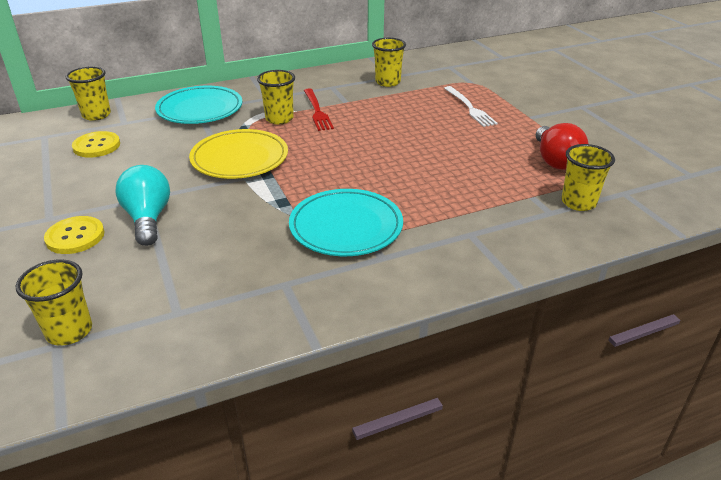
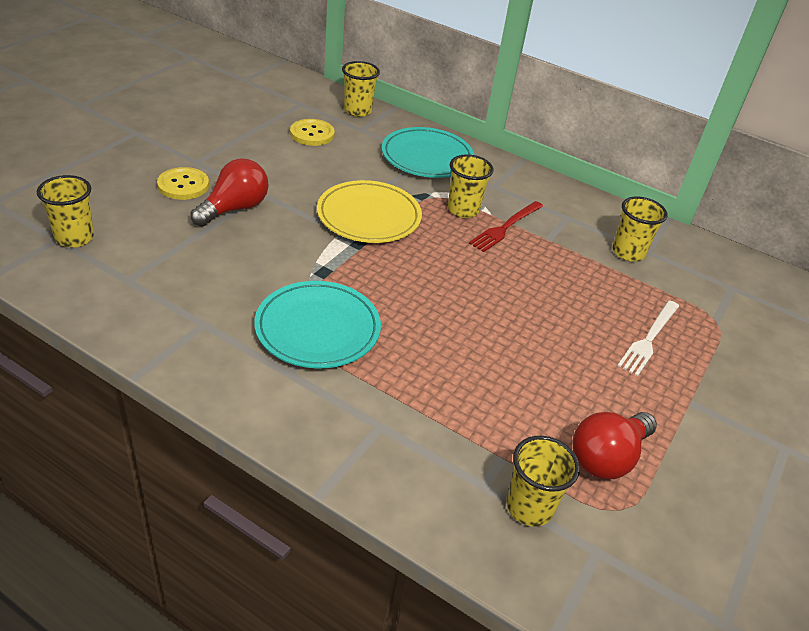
camera: 50 degrees right, 5 degrees up
turquoise light bulb [116,165,170,246] -> red light bulb [191,159,268,227]

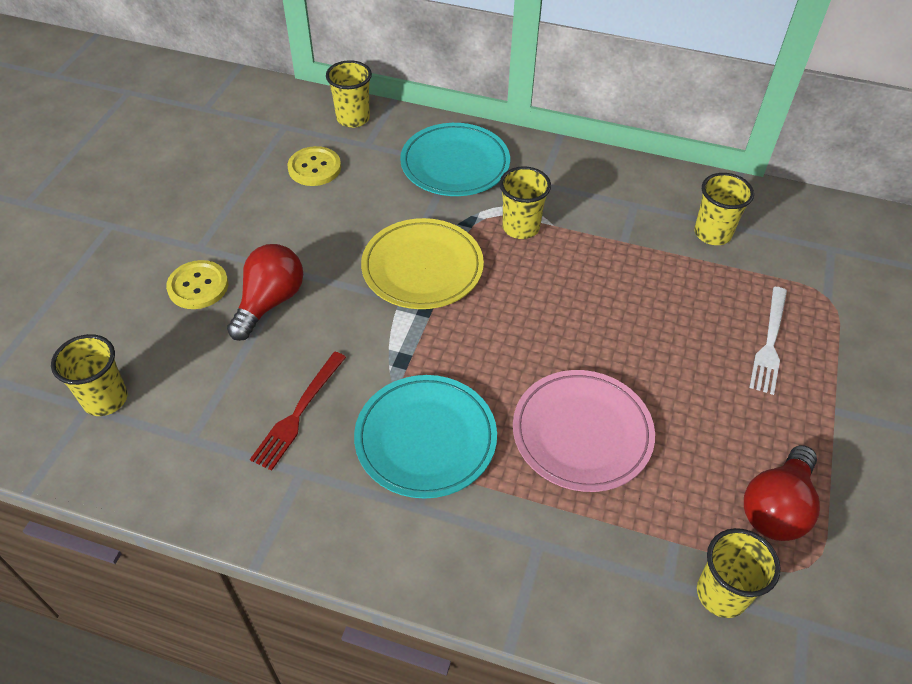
camera: 10 degrees left, 10 degrees up
red fork [469,201,543,252] -> red fork moved to [250,352,346,471]
none -> pink plate [513,370,655,492]

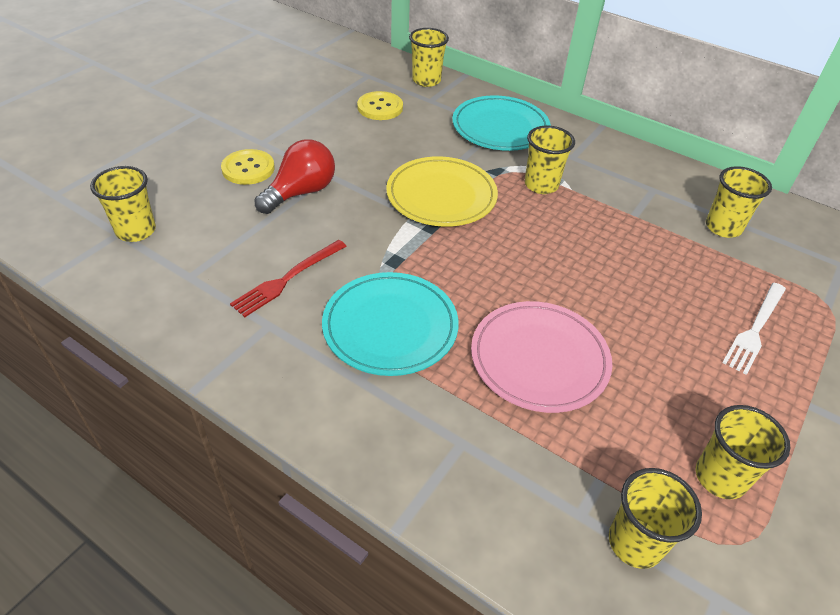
camera: 15 degrees right, 5 degrees down
red light bulb [744,445,820,541] -> yellow cup [696,405,790,499]

